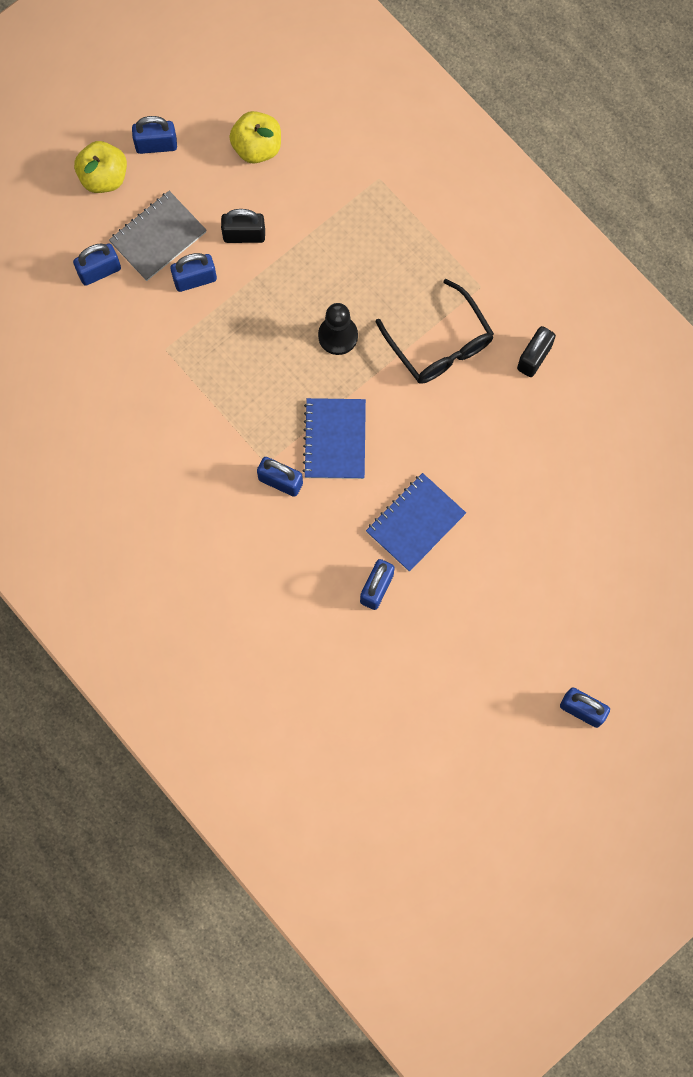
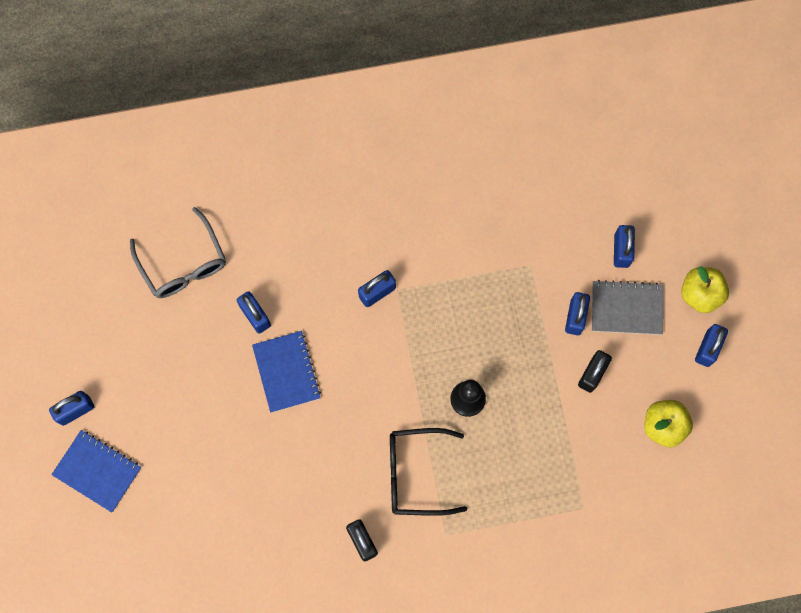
camera: 120 degrees right, 0 degrees up
grey notebook [109,191,207,281] -> grey notebook turned 75 degrees counterclockwise [592,280,663,335]
blue notebook [303,398,366,479] -> blue notebook moved to [51,430,141,512]
none -> grey glasses [130,207,226,298]

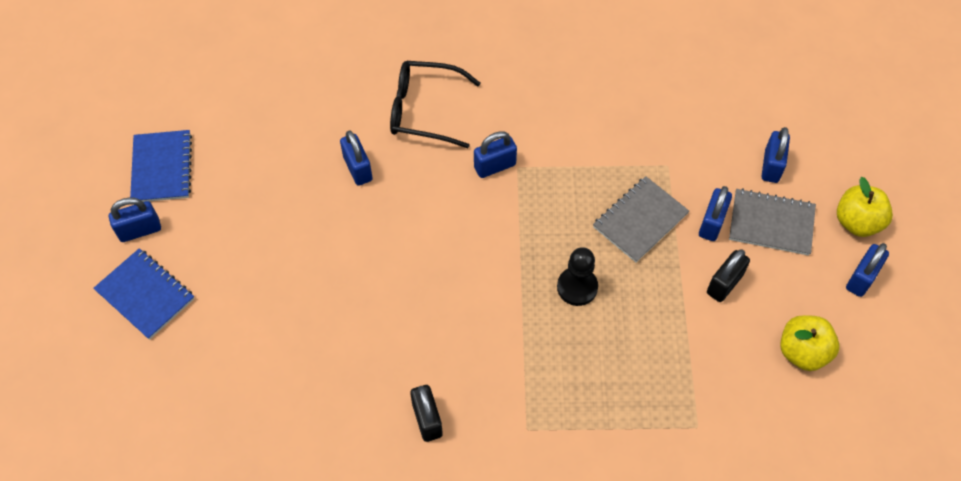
camera: 10 degrees right, 15 degrees down
grey glasses [130,207,226,298] -> none
blue notebook [252,331,321,413] -> blue notebook moved to [130,130,192,202]
black glasses [390,428,467,516] -> black glasses moved to [390,61,480,148]
none -> grey notebook [593,176,689,262]

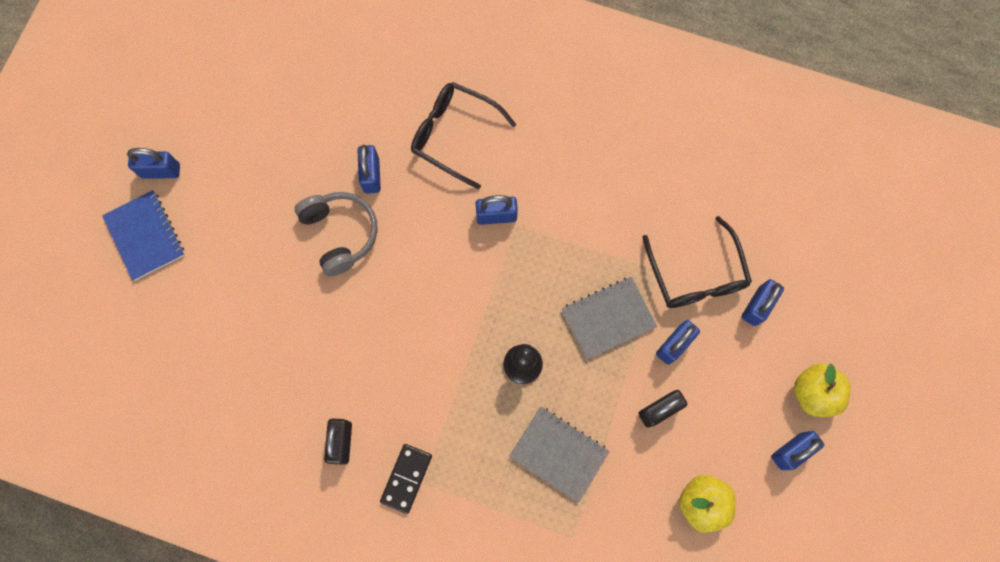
camera: 20 degrees right, 15 degrees up
blue notebook [130,130,192,202] -> none
grey notebook [729,188,816,256] -> grey notebook moved to [509,407,610,503]
none -> grey headphones [295,192,378,277]
none -> black domino [380,444,432,514]
none -> black glasses [643,216,752,308]

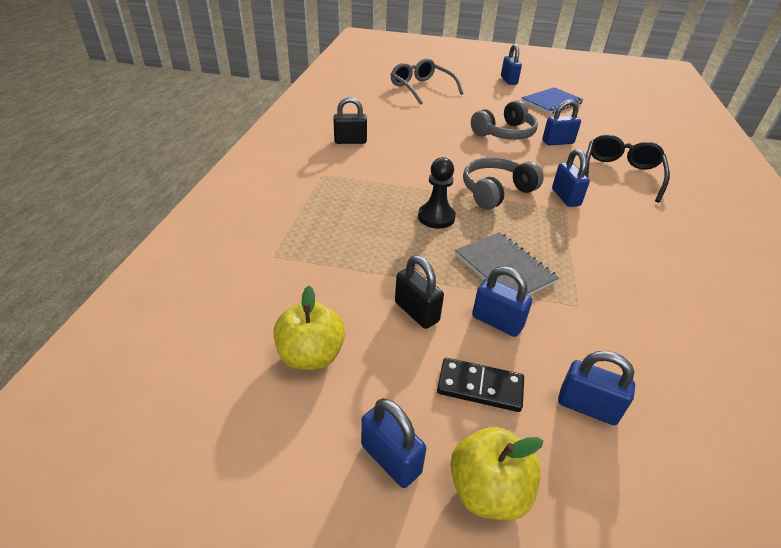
camera: 80 degrees right, 35 degrees down
blue notebook [102,190,185,281] -> blue notebook moved to [521,87,584,114]
black domino [380,444,432,514] -> black domino moved to [437,358,524,412]
grey notebook [509,407,610,503] -> none
black glasses [643,216,752,308] -> none
none -> grey glasses [391,58,463,105]
none -> grey headphones [463,157,544,210]

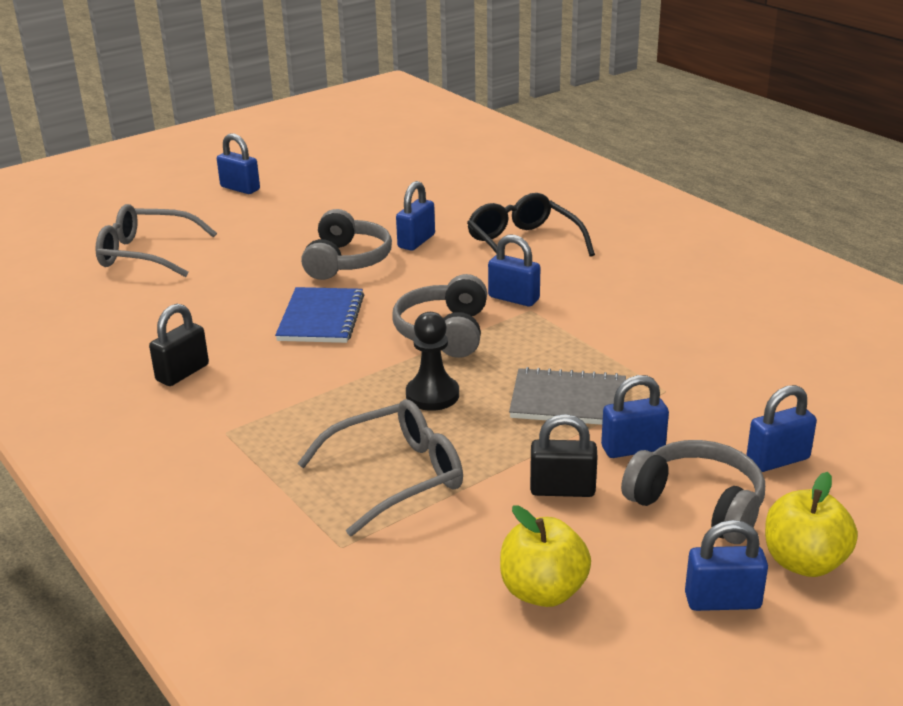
camera: 45 degrees left, 10 degrees down
black domino [437,358,524,412] -> grey headphones [621,440,765,544]
blue notebook [521,87,584,114] -> blue notebook moved to [275,287,364,343]
none -> grey glasses [297,399,463,536]

